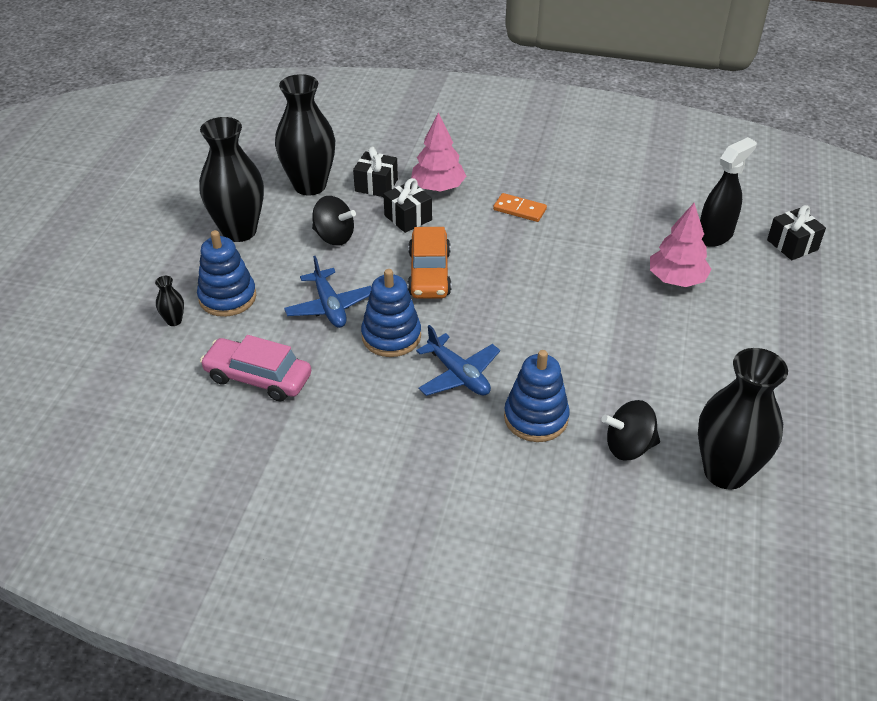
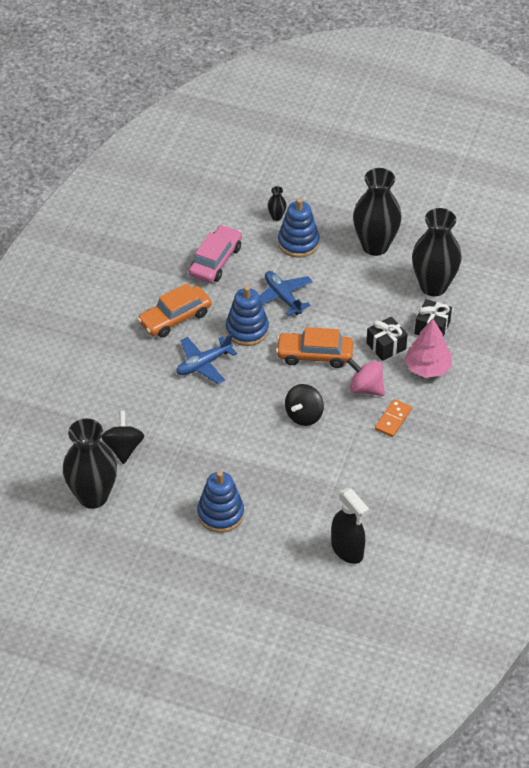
camera: 95 degrees right, 5 degrees up
blue plane [284,256,371,328] -> blue plane turned 75 degrees clockwise [259,271,313,316]
black spinning top [312,196,356,246] -> black spinning top moved to [285,384,324,426]
blue stacking toy [504,350,570,442] -> blue stacking toy moved to [197,471,244,533]
pink tree [650,203,712,287] -> none
black gift [767,205,826,260] -> none
none -> orange car [137,283,212,338]
none -> pink spinning top [347,358,385,396]

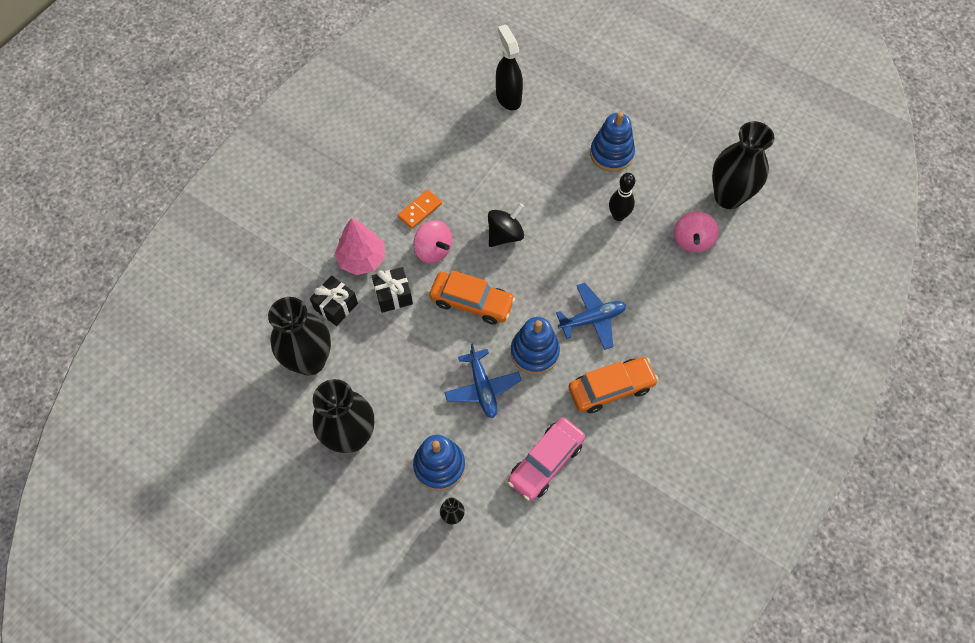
camera: 165 degrees left, 15 degrees up
black spinning top [101,411,144,464] -> pink spinning top [674,211,719,252]
none -> black bowling pin [609,173,635,221]

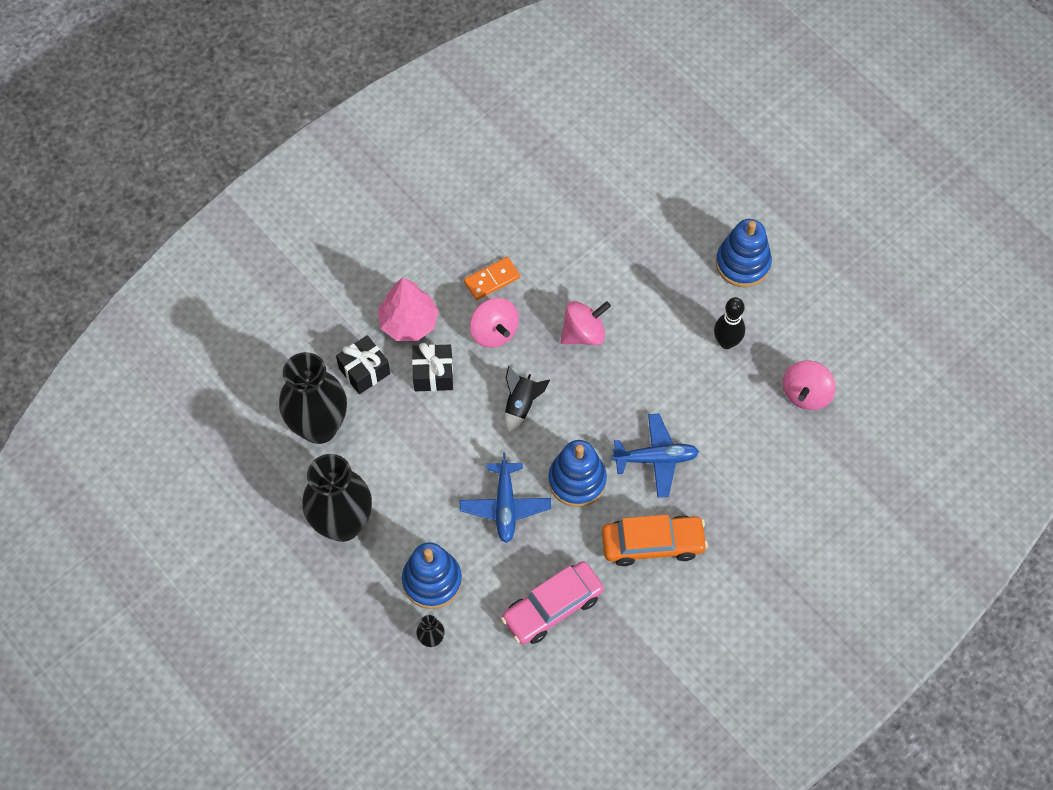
camera: 15 degrees right, 0 degrees up
orange car [429,270,515,325] -> black rocket [505,365,550,432]
black spinning top [488,203,524,247] -> pink spinning top [560,301,611,345]
black spray bottle [496,25,523,110] -> none
black vase [712,121,774,209] -> none

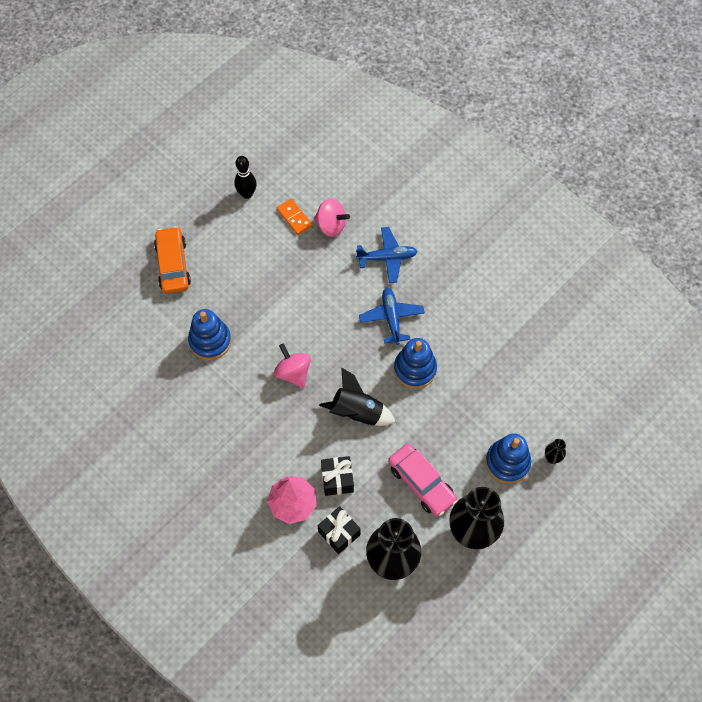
camera: 95 degrees left, 0 degrees up
blue plane [460,452,551,543] -> blue plane moved to [356,227,418,283]
orange domino [464,257,520,300] -> orange domino moved to [277,199,312,235]
pink spinning top [470,298,519,348] -> none
pink car [501,561,604,645] -> pink car moved to [388,444,458,516]
black rocket [505,365,550,432] -> black rocket [319,367,395,426], size x1.52
orange car [602,515,708,566] -> orange car moved to [154,226,191,294]
black bowling pin [714,297,745,349] -> black bowling pin moved to [234,156,257,199]
blue stacking toy [716,219,772,287] -> blue stacking toy moved to [188,309,231,360]

